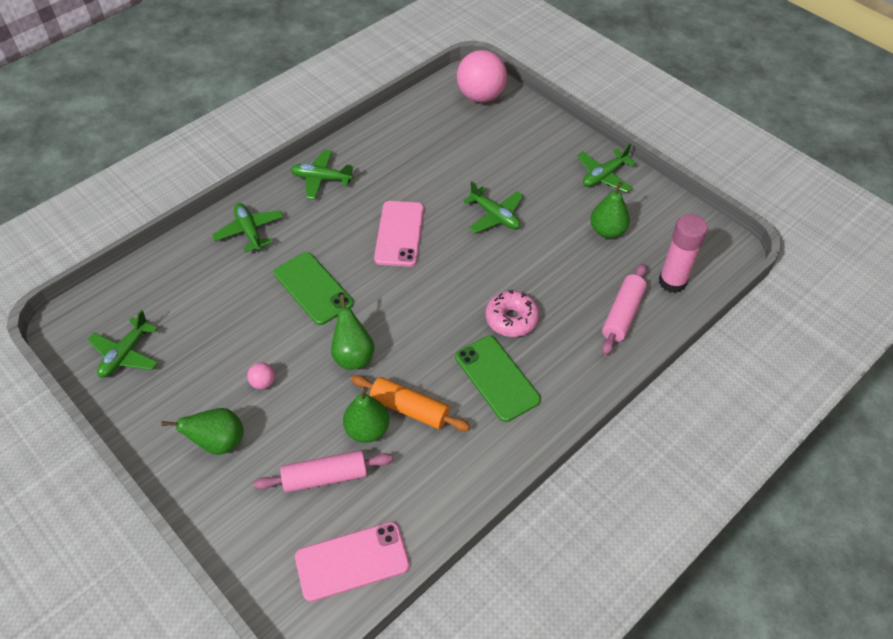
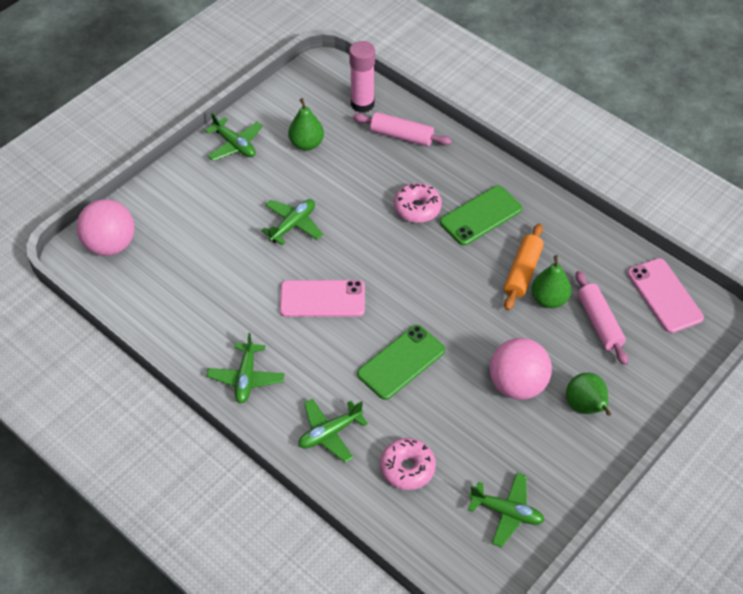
camera: 95 degrees left, 0 degrees up
pink ball [247,362,275,389] -> pink ball [490,338,552,400], size x2.40
green pear [331,294,375,370] -> none
none -> pink donut [380,438,436,490]

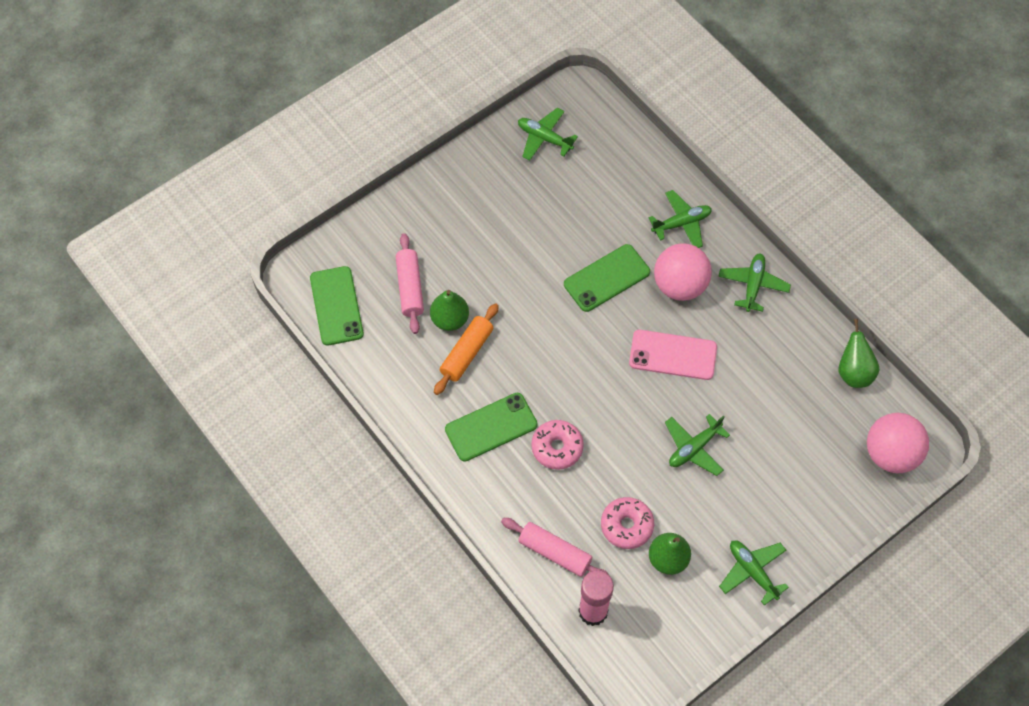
camera: 170 degrees left, 10 degrees up
pink donut [380,438,436,490] -> pink donut moved to [601,497,654,549]
pink ball [490,338,552,400] -> pink ball moved to [654,243,712,301]
green pear [566,373,611,416] -> green pear moved to [839,319,879,388]
pink phone [627,258,704,333] -> green phone [310,266,364,346]

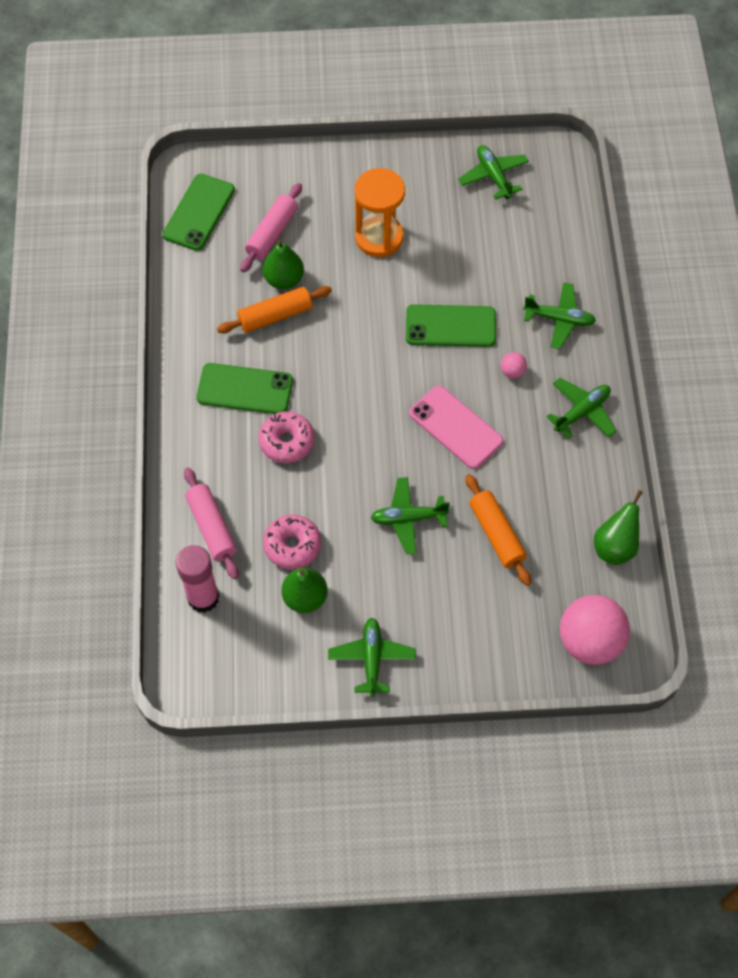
camera: 35 degrees right, 0 degrees up
pink ball [654,243,712,301] -> pink ball [501,352,527,378], size x0.42
none -> orange hourglass [354,168,405,257]
none -> orange rolling pin [465,474,531,586]

